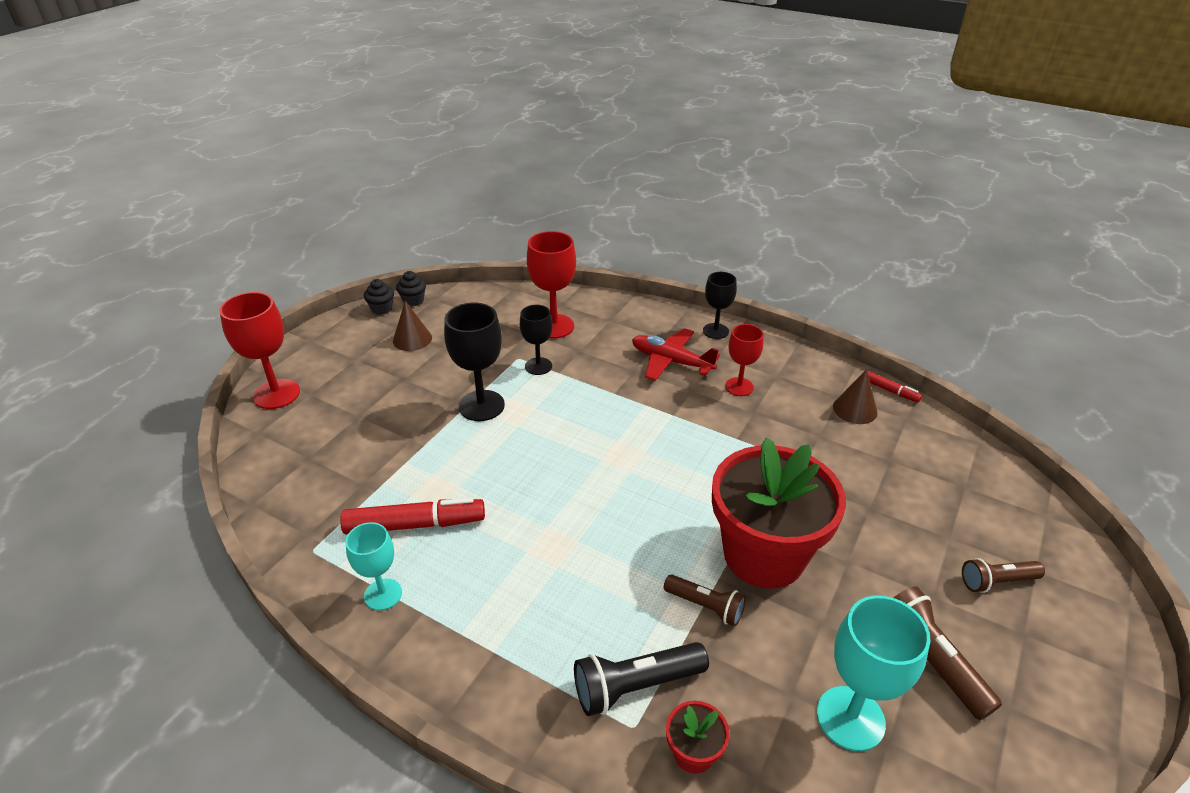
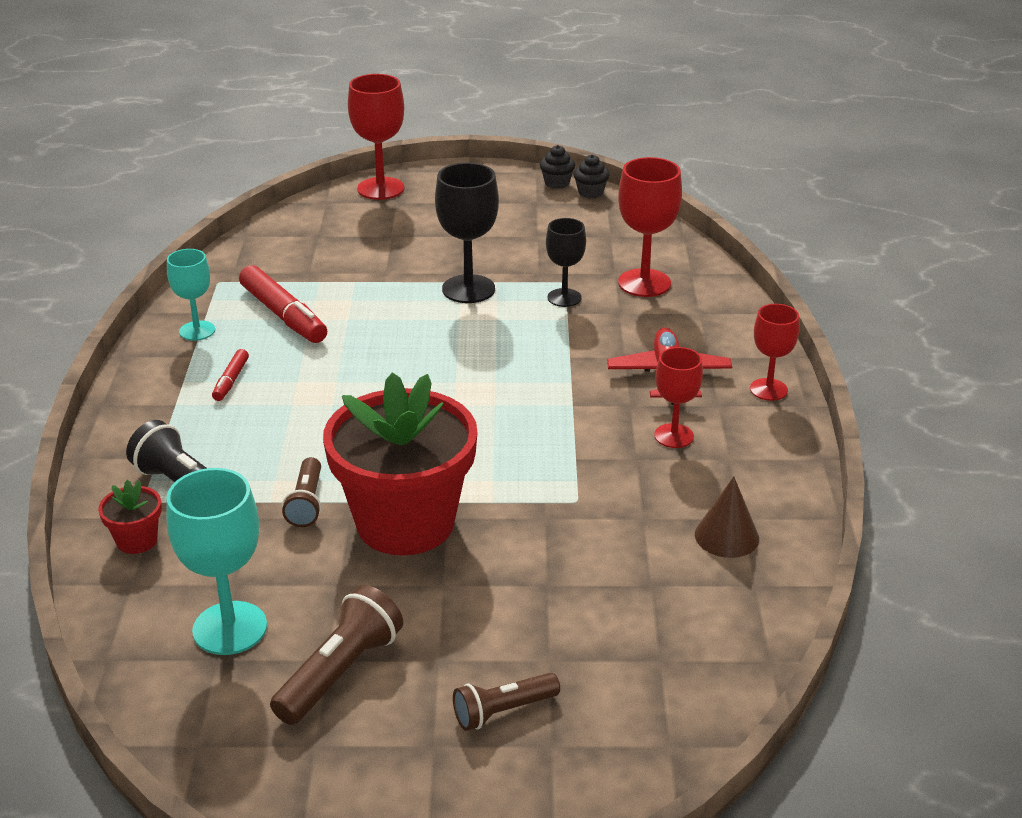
camera: 60 degrees right, 5 degrees down
brown cone [393,301,432,351] -> none
black goblet [703,272,737,339] -> red goblet [750,304,799,401]
red marker [867,371,922,402] -> red marker moved to [212,349,249,401]
brown flashlight [962,558,1045,593] -> brown flashlight turned 75 degrees counterclockwise [453,673,560,731]

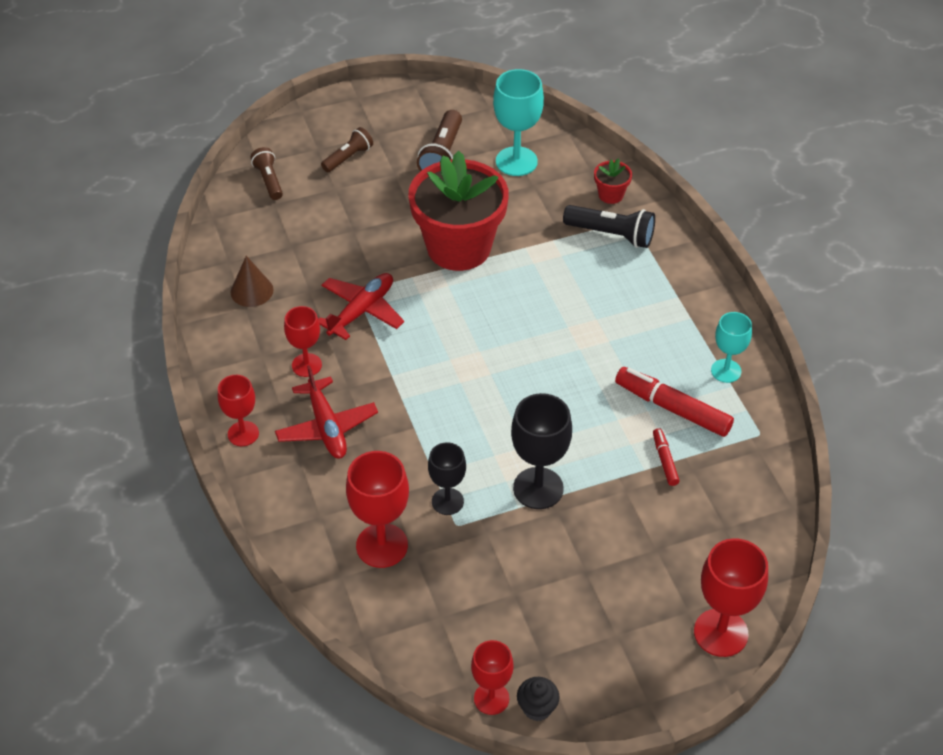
camera: 160 degrees right, 15 degrees up
red marker [212,349,249,401] -> red marker moved to [653,428,680,486]
brown flashlight [282,457,321,527] -> brown flashlight moved to [250,147,283,200]
black cupcake [574,154,609,198] -> red goblet [471,640,514,715]
none -> red plane [318,273,404,340]

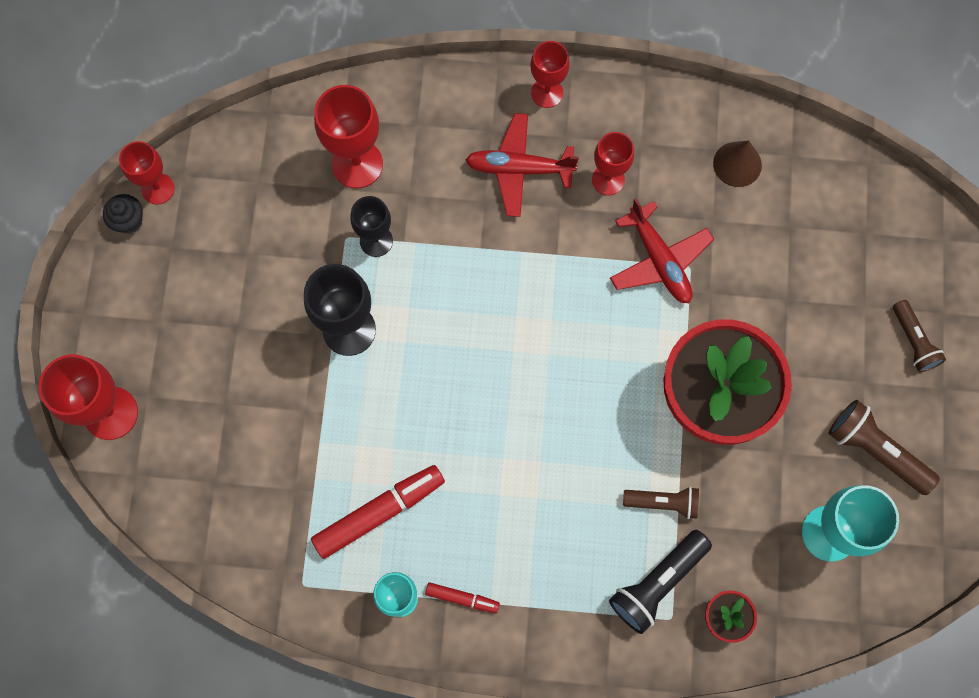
camera: 115 degrees right, 25 degrees up
brown flashlight [250,147,283,200] -> brown flashlight moved to [623,487,699,519]
red marker [653,428,680,486] -> red marker moved to [425,582,500,613]

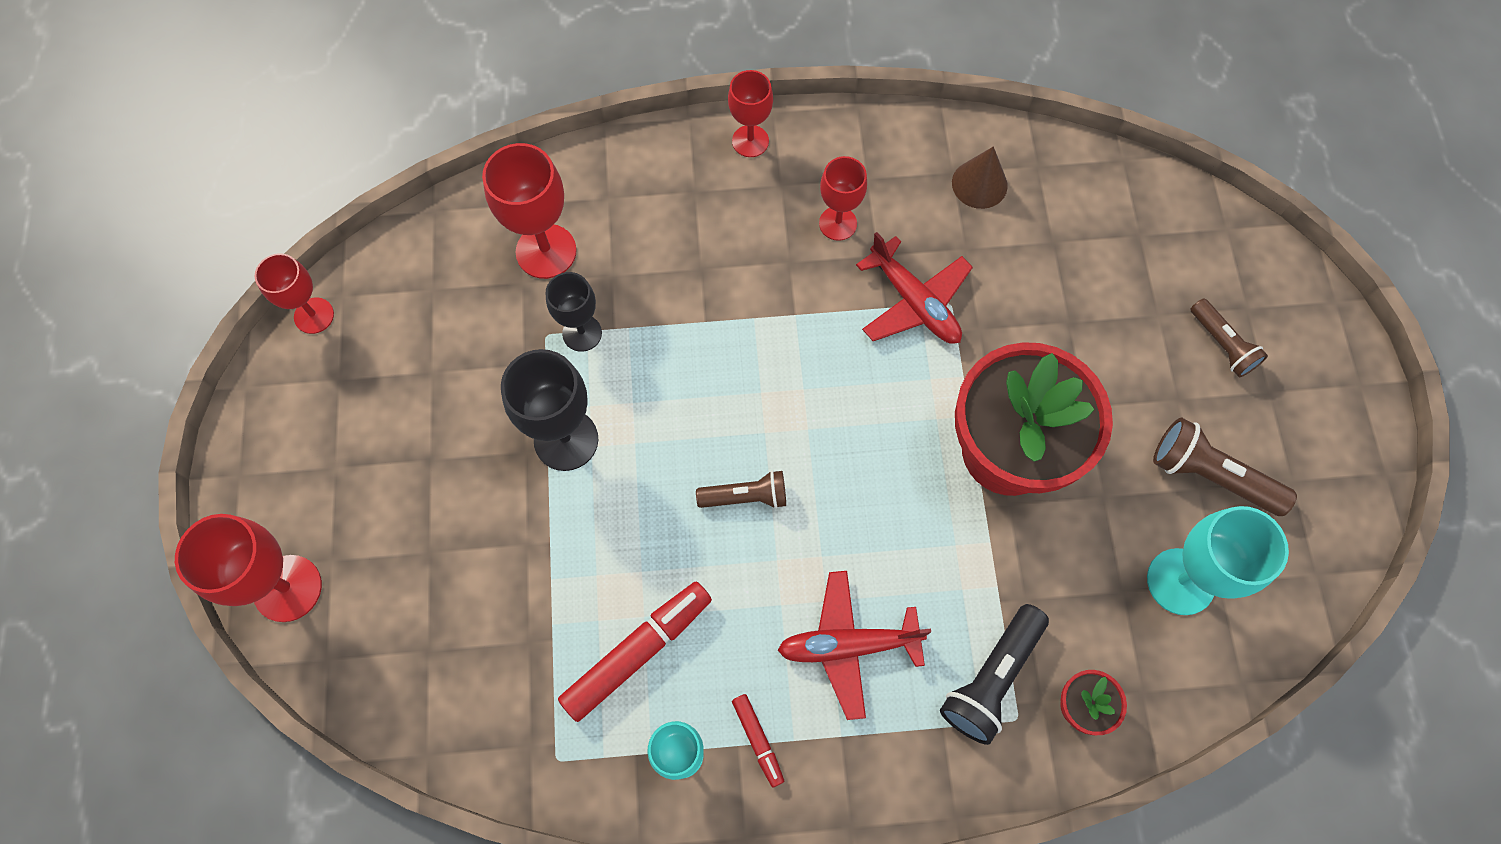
camera: 10 degrees left, 5 degrees down
black cupcake [103,194,143,234] -> none
red marker [425,582,500,613] -> red marker turned 60 degrees clockwise [732,694,784,788]
red plane [465,113,579,217] -> red plane moved to [778,571,931,720]
brown flashlight [623,487,699,519] -> brown flashlight moved to [696,470,786,509]

